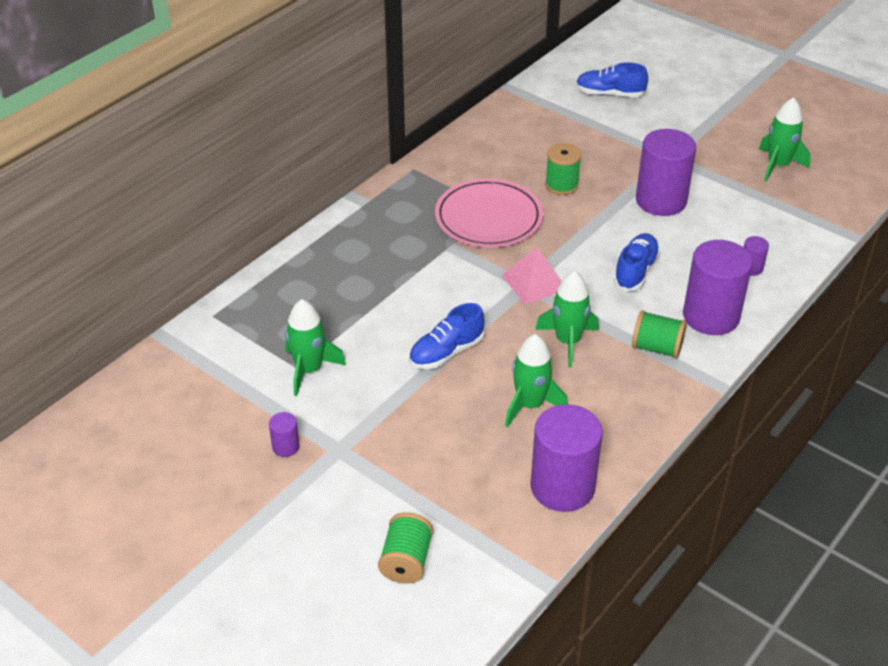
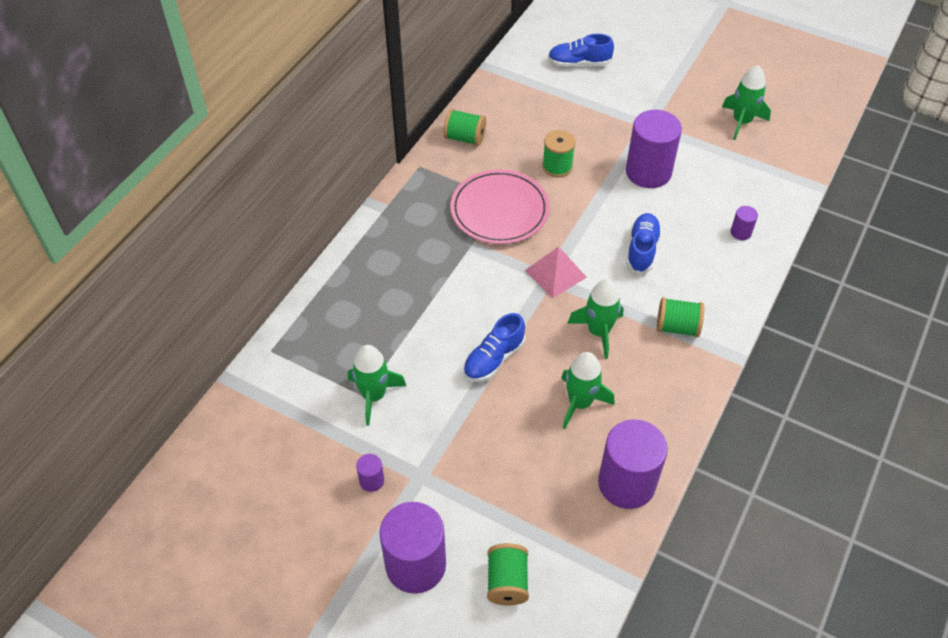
camera: 10 degrees left, 10 degrees up
purple cylinder [683,240,753,335] -> purple cylinder moved to [379,502,446,594]
none -> green spool [443,109,486,146]

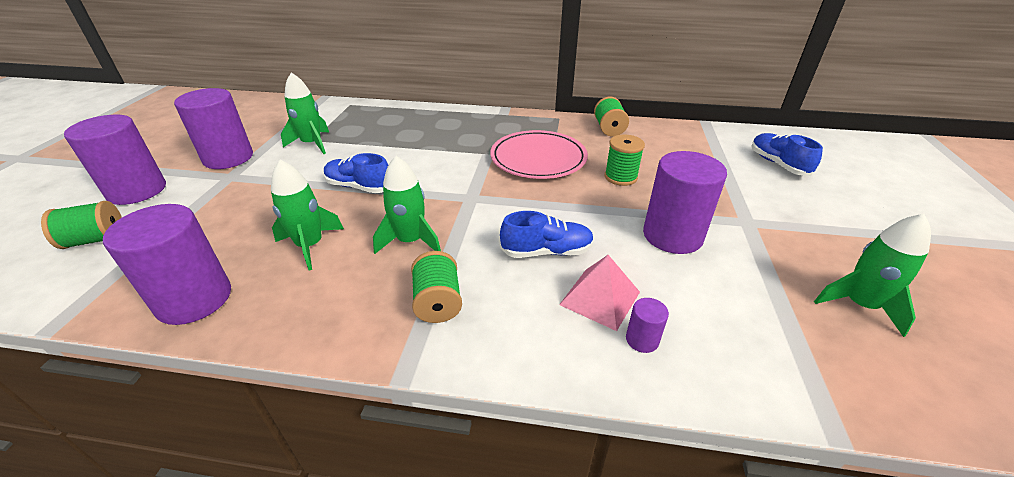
camera: 70 degrees right, 15 degrees down
purple cylinder [356,454,384,492] -> purple cylinder [174,88,253,169], size x2.29
pink pyramid [525,246,587,298] -> pink pyramid moved to [559,255,640,331]

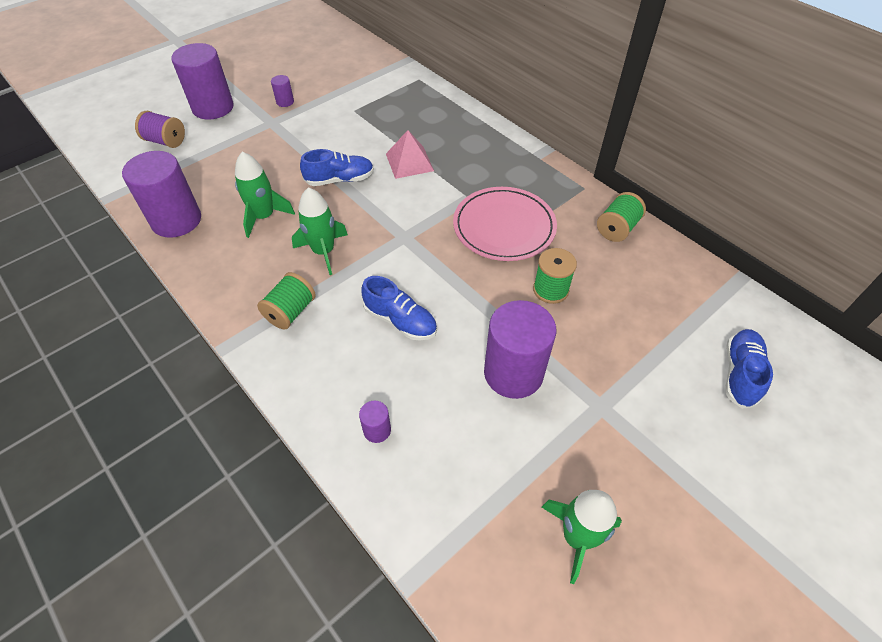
camera: 40 degrees right, 15 degrees up
green spool [41,201,122,249] -> purple spool [135,111,185,148]
purple cylinder [174,88,253,169] -> purple cylinder [271,75,294,107], size x0.44
green rocket [281,72,329,154] -> none
blue shoe [324,153,388,193] -> blue shoe turned 105 degrees clockwise [300,149,374,186]
pink pyramid [559,255,640,331] -> pink pyramid moved to [386,130,434,179]

